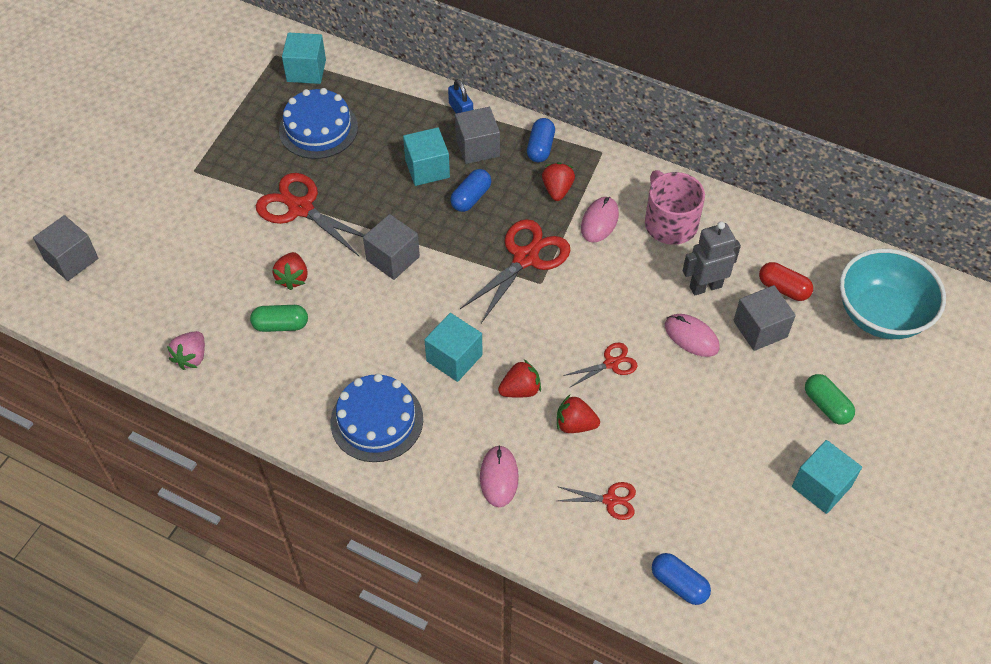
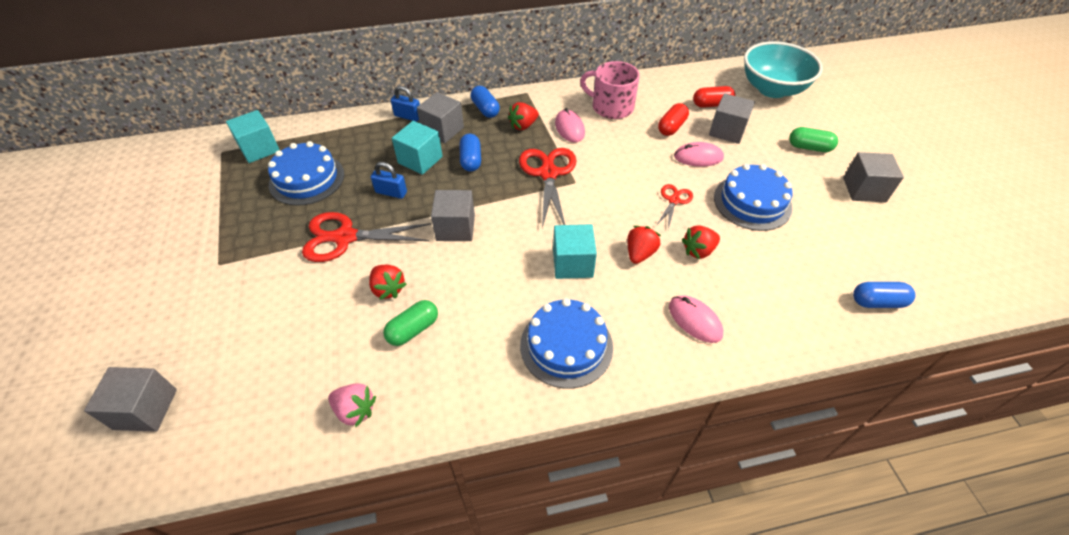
camera: 40 degrees left, 5 degrees down
pink strawberry [167,331,205,370] -> pink strawberry turned 45 degrees counterclockwise [328,383,376,428]
red strawberry [542,162,575,201] -> red strawberry turned 90 degrees counterclockwise [508,102,539,130]
red scissors [557,482,636,520] -> none
grey robot [683,222,741,296] -> red capsule [658,103,689,136]
turquoise cube [792,440,862,514] -> grey cube [843,152,904,202]
none -> blue padlock [371,162,407,199]
none -> blue cake [714,164,793,231]

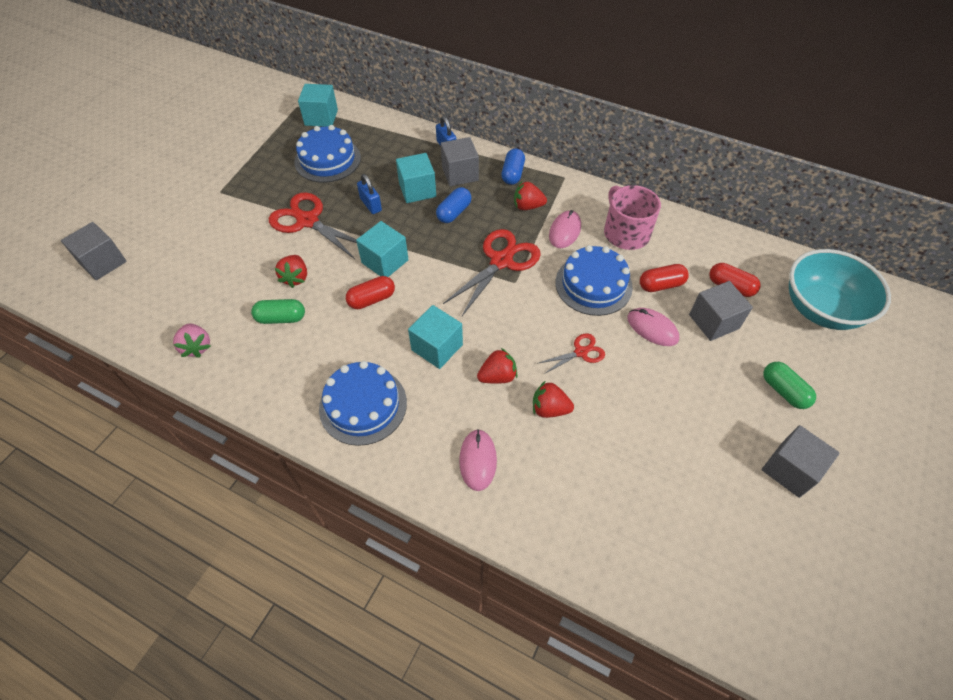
camera: 40 degrees right, 5 degrees up
grey cube [431,190,475,241] -> turquoise cube [356,221,409,277]
blue cake [714,164,793,231] -> blue cake moved to [555,245,633,316]
blue capsule [853,282,915,308] -> none
none -> red capsule [346,276,395,309]

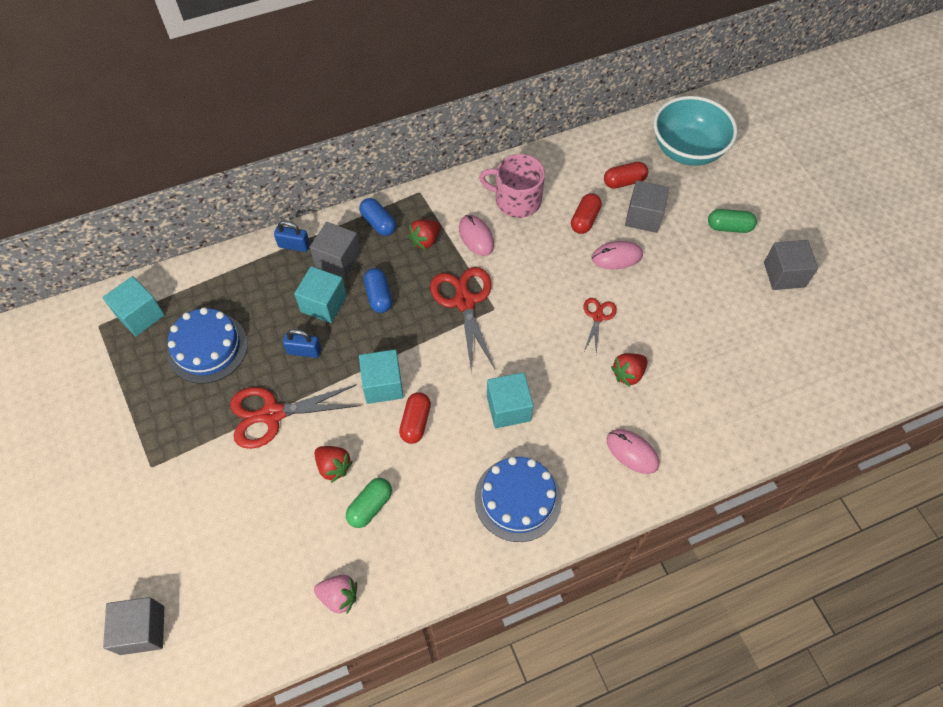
camera: 50 degrees left, 5 degrees up
red strawberry [477,348,517,384] -> none
blue cake [555,245,633,316] -> none

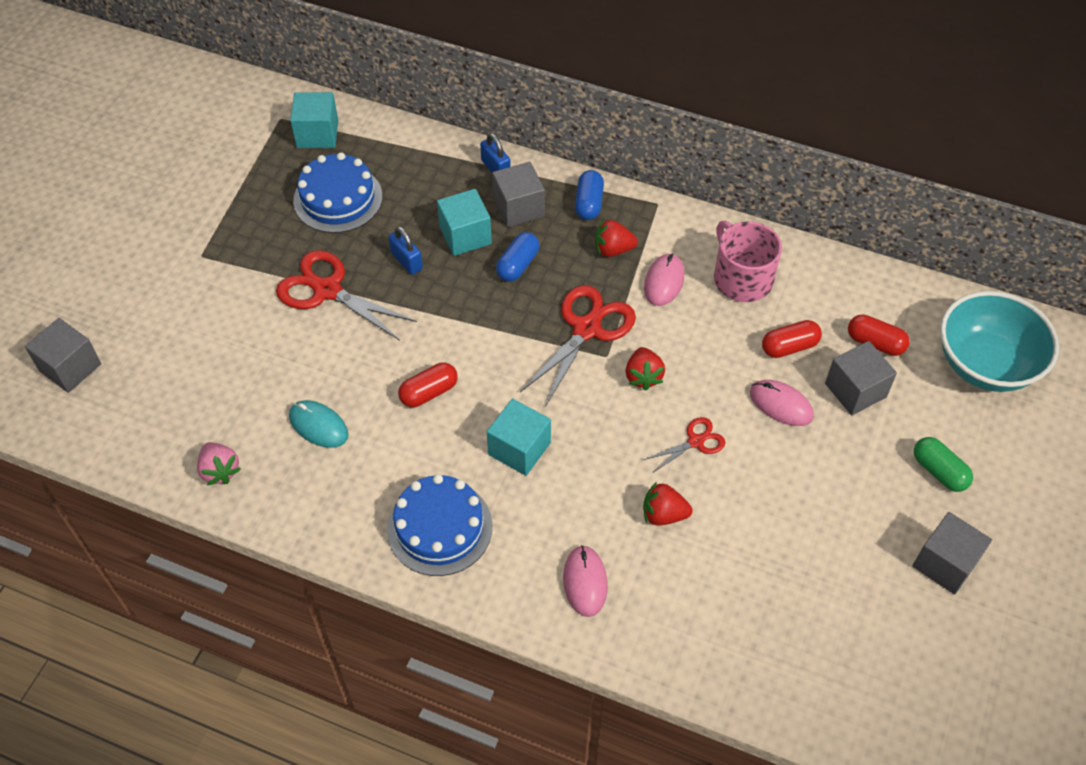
camera: 45 degrees right, 5 degrees down
red strawberry [315,446,353,483] -> red strawberry moved to [625,347,665,391]
green capsule [346,478,392,528] -> turquoise mouse [289,400,348,448]
turquoise cube [359,349,404,404] -> none

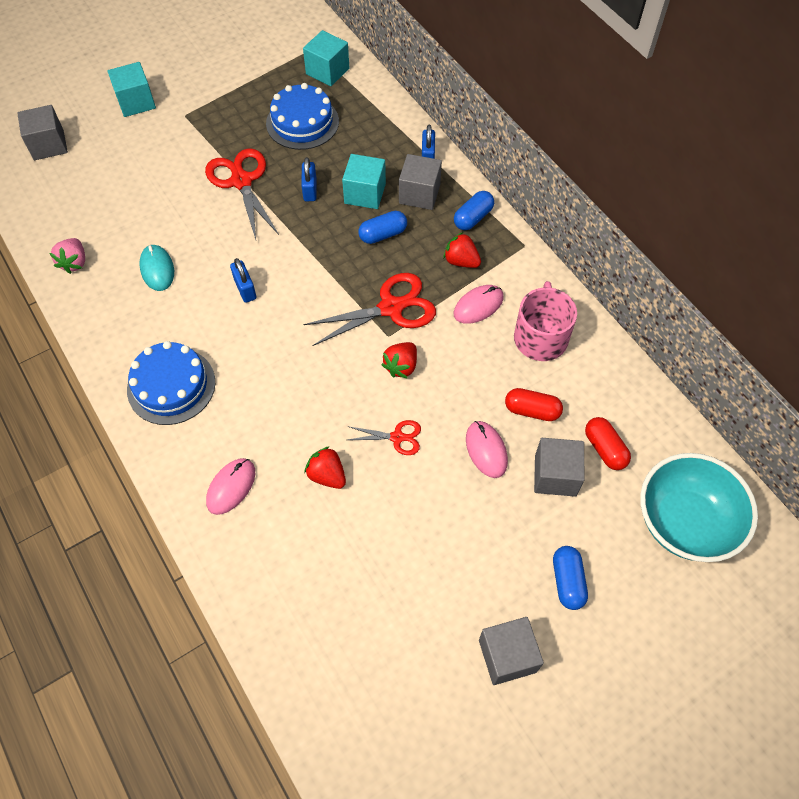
camera: 35 degrees right, 5 degrees up
red capsule [398,362,458,407] -> blue padlock [230,258,256,303]
turquoise cube [487,399,551,476] -> turquoise cube moved to [107,62,156,117]
green capsule [914,437,973,492] -> blue capsule [553,546,588,610]

